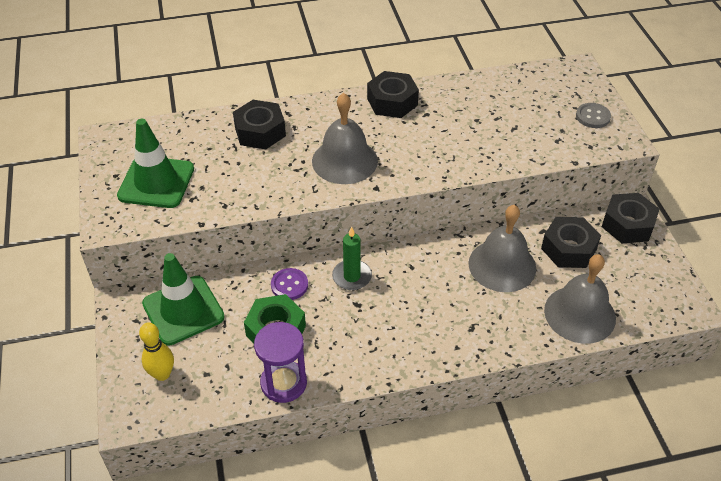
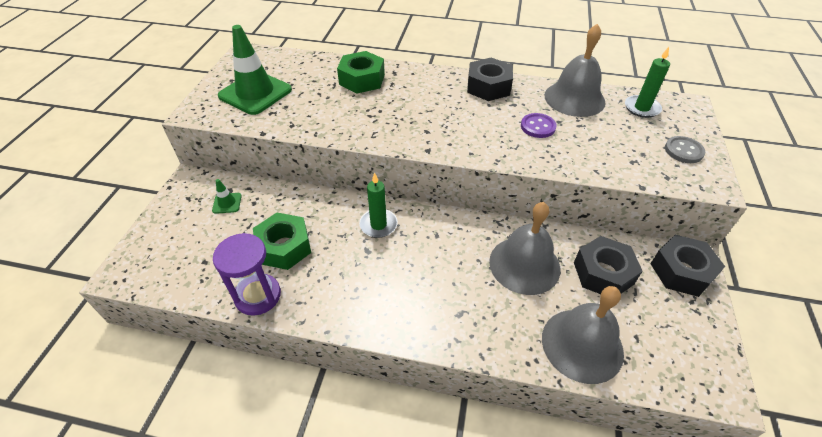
camera: 25 degrees right, 0 degrees up
yellow bowling pin [139,323,174,381] -> none
green traffic cone [142,253,225,346] -> green traffic cone [212,179,242,214], size x0.43
black nut [233,100,286,149] -> green nut [337,51,385,94]
purple button [271,268,308,300] -> purple button moved to [521,113,557,138]
grey bell [312,93,378,184] -> grey bell moved to [544,24,606,117]
none -> green candle [625,47,670,118]

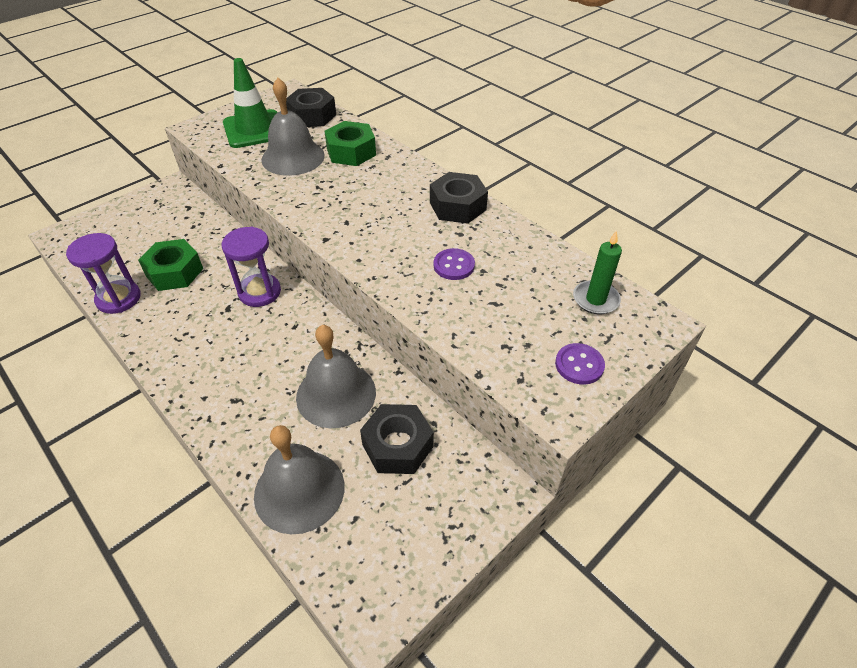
camera: 35 degrees right, 0 degrees up
green traffic cone [212,179,242,214] -> none
green candle [359,173,398,238] -> purple hourglass [222,227,281,307]
grey bell [544,24,606,117] -> grey bell moved to [261,78,325,176]
black nut [650,235,725,297] -> black nut moved to [286,88,336,127]
grey button [665,136,706,163] -> purple button [555,343,605,385]

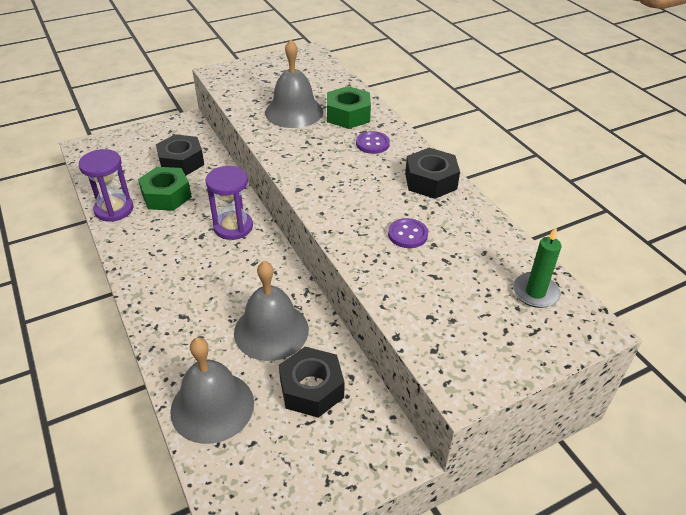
camera: 15 degrees right, 5 degrees down
green traffic cone [223,58,278,148] -> none
black nut [286,88,336,127] -> black nut moved to [156,134,204,176]
purple button [555,343,605,385] -> purple button moved to [356,131,390,154]

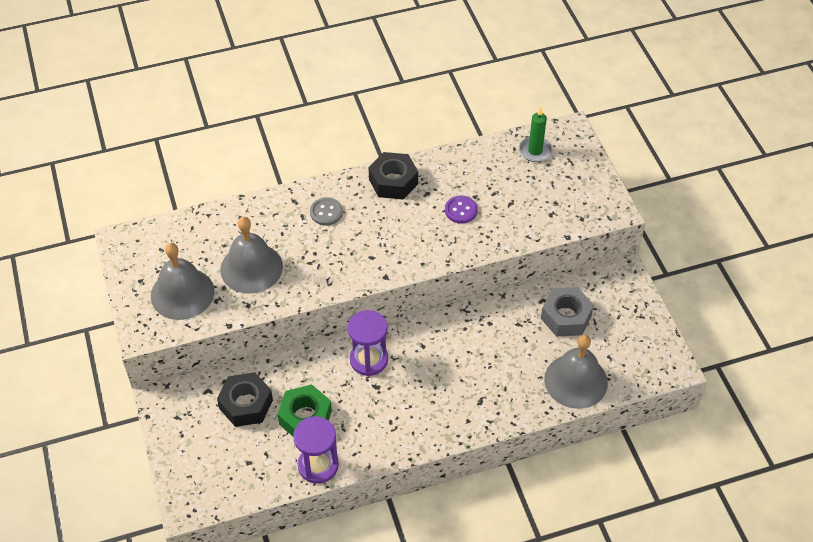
camera: 80 degrees left, 10 degrees up
grey bell [234,261,309,361] -> grey bell moved to [151,243,214,320]
black nut [279,347,345,418] -> grey nut [541,287,594,337]
green nut [327,86,371,129] -> none
purple button [356,131,390,154] -> grey button [310,197,343,225]

